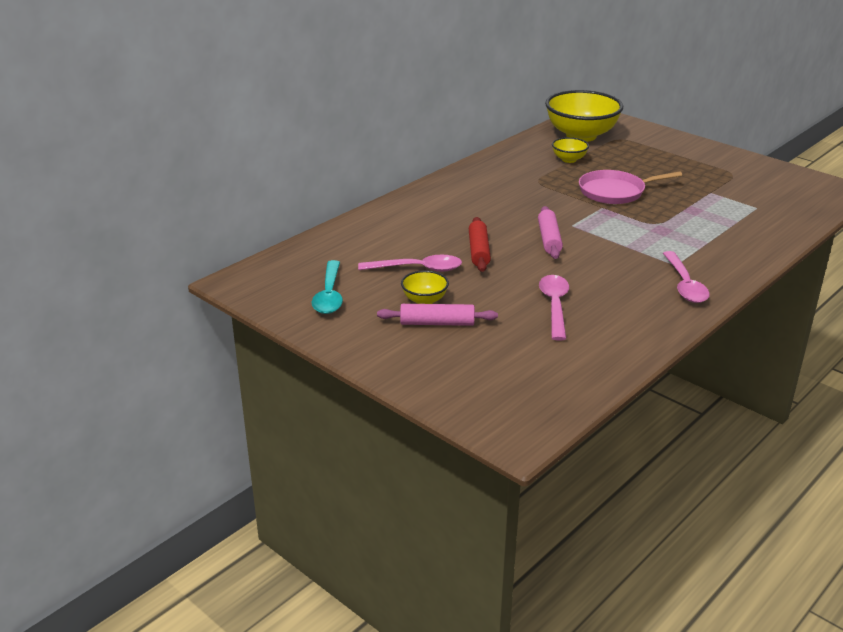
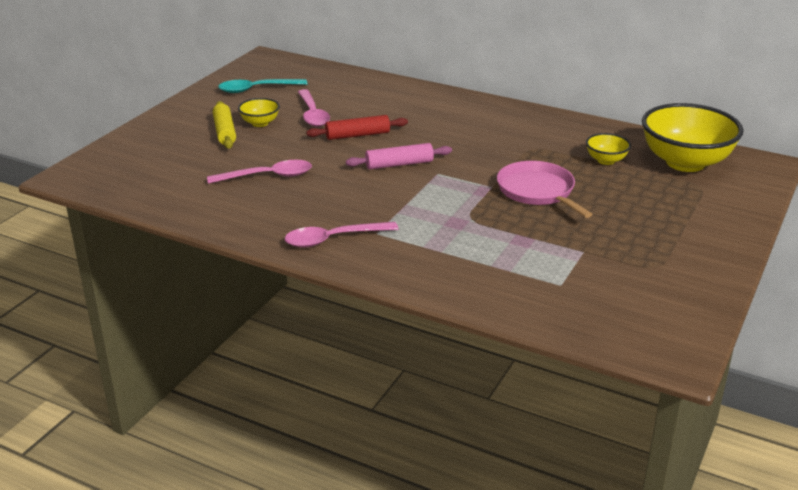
camera: 75 degrees right, 0 degrees up
pink rolling pin [377,304,498,326] -> yellow rolling pin [213,101,236,149]

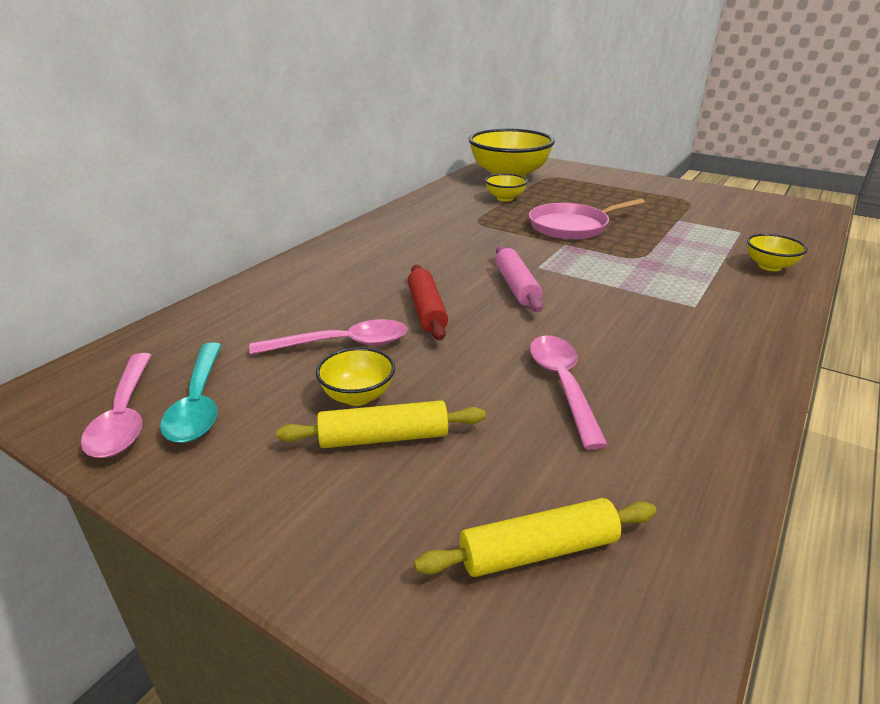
camera: 85 degrees left, 0 degrees up
pink spoon [285,222,399,247] -> pink spoon moved to [81,353,152,458]
none -> yellow rolling pin [414,498,657,577]
none -> yellow bowl [747,234,808,271]

